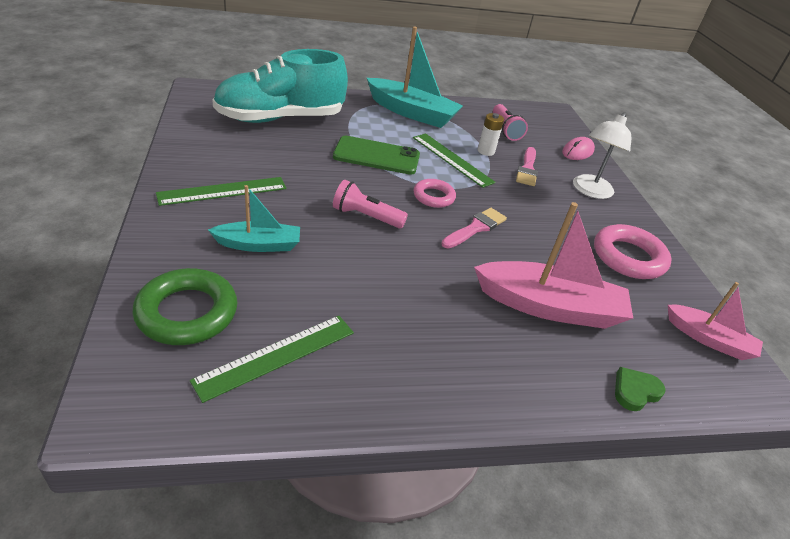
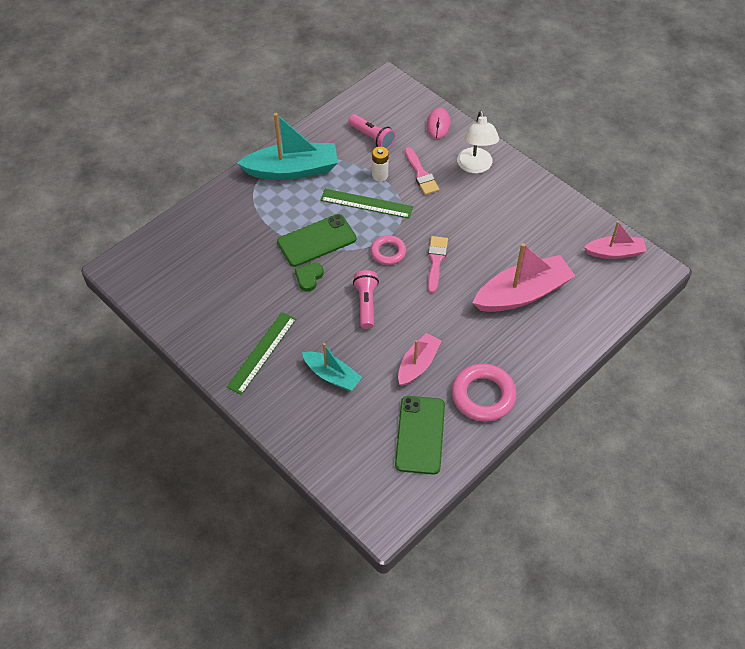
camera: 30 degrees left, 15 degrees up
green ring [133,268,237,345] -> none
green ruler [190,316,354,403] -> green phone [395,396,445,475]
turquoise boat [208,185,300,252] -> turquoise boat turned 75 degrees clockwise [302,343,362,391]
turquoise shoe [212,49,348,123] -> none
pink flashlight [333,180,408,229] -> pink flashlight turned 105 degrees clockwise [353,270,379,329]
pink ring [594,224,671,279] -> pink ring moved to [452,364,517,422]
green heart [615,367,666,411] -> green heart moved to [295,263,324,292]
none -> pink boat [398,333,441,386]

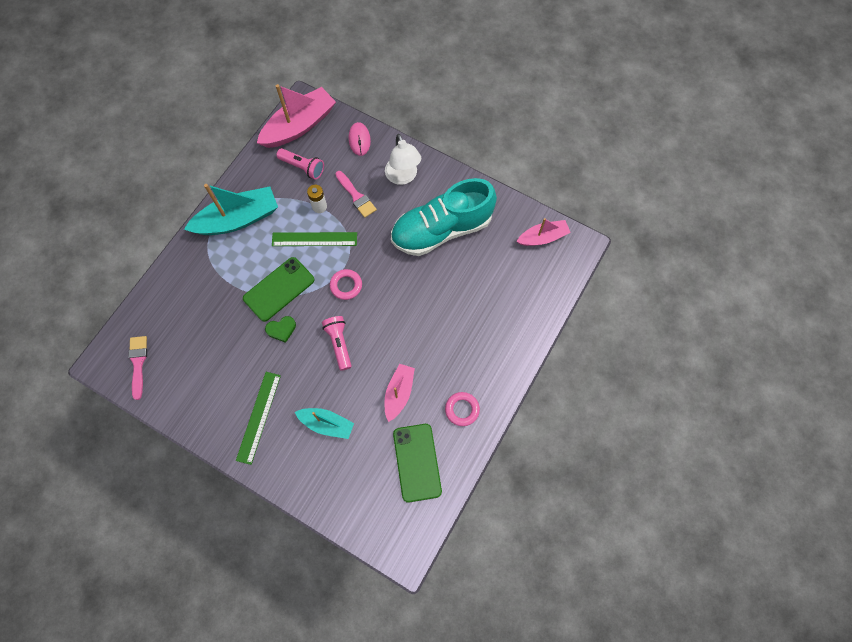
camera: 15 degrees left, 15 degrees up
green heart [295,263,324,292] -> green heart turned 120 degrees counterclockwise [265,316,296,343]
pink brush [428,236,448,293] -> pink brush moved to [128,336,147,400]
pink ring [452,364,517,422] -> pink ring [445,392,480,426], size x0.61
pink boat [473,243,575,312] -> pink boat moved to [257,84,336,148]
none -> turquoise shoe [391,178,497,256]

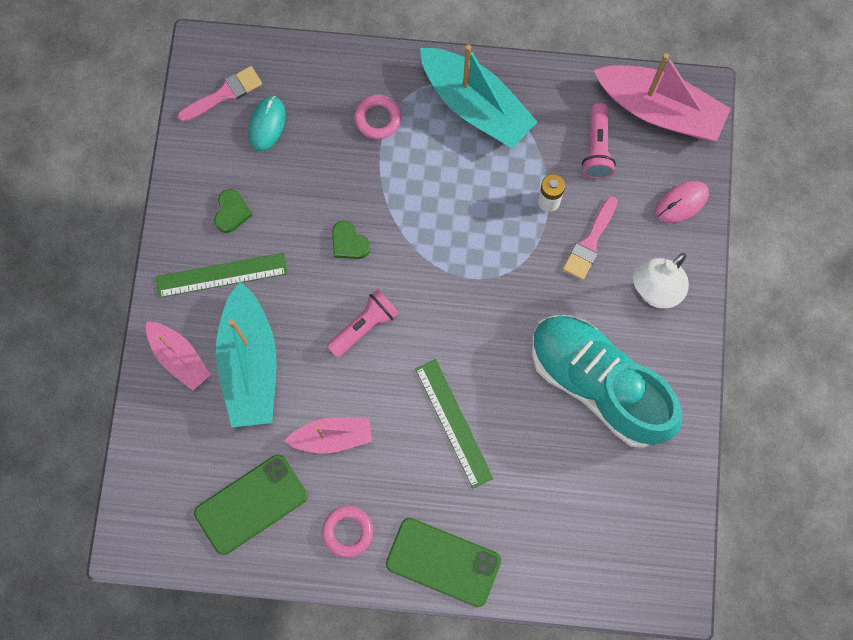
camera: 65 degrees right, 5 degrees up
green phone [243,257,314,322] -> green phone moved to [386,518,501,607]
green ruler [272,232,357,246] -> green ruler moved to [415,359,494,489]
turquoise boat [295,408,354,439] -> turquoise boat [216,282,277,427], size x1.71
pink ring [330,269,362,300] -> pink ring moved to [354,95,401,139]
pink boat [516,218,571,246] -> pink boat moved to [146,321,210,390]
none -> green heart [214,189,253,233]
none -> turquoise mouse [248,96,286,151]

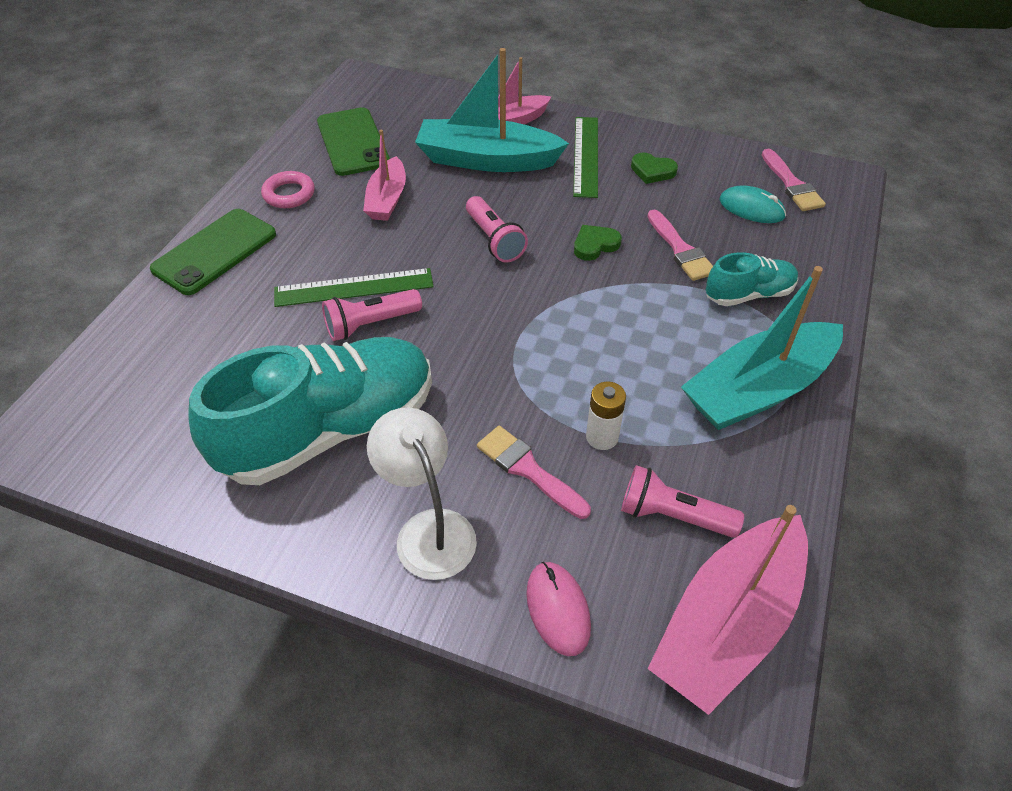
camera: 105 degrees right, 25 degrees down
pink ring [354,95,401,139] -> turquoise shoe [706,252,798,306]
none -> pink flashlight [322,289,422,341]
none -> pink brush [647,210,713,281]

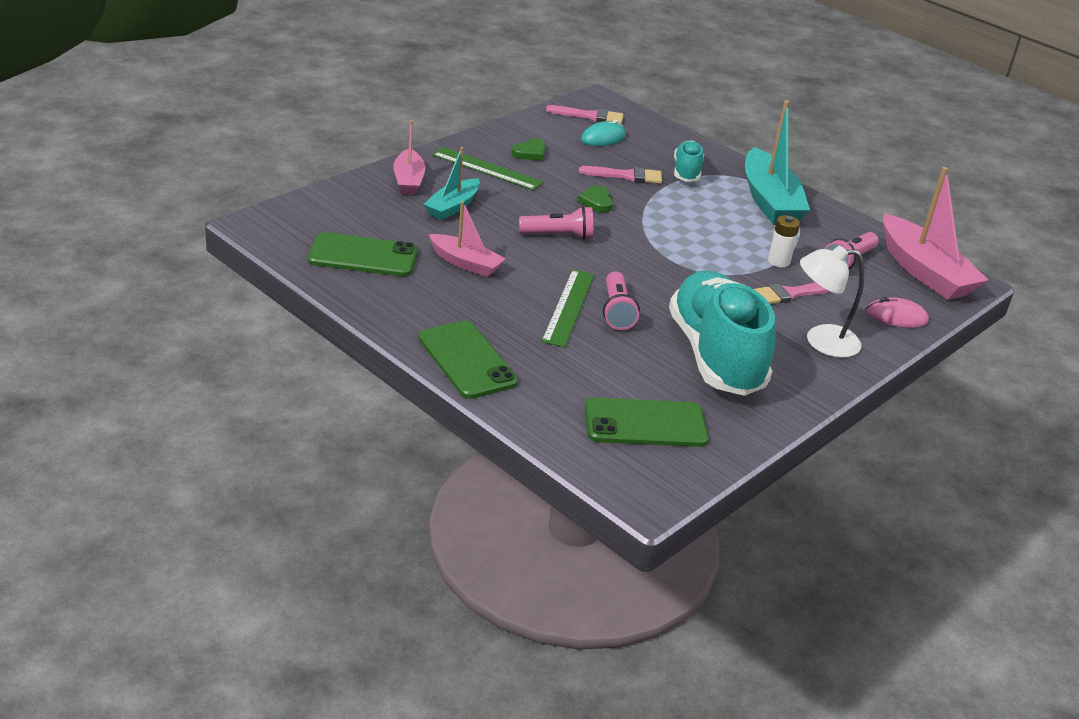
camera: 70 degrees left, 15 degrees down
pink ring [261,171,315,208] -> none
turquoise boat [415,48,569,172] -> turquoise boat [423,147,480,220], size x0.59
none -> green phone [585,397,709,447]

